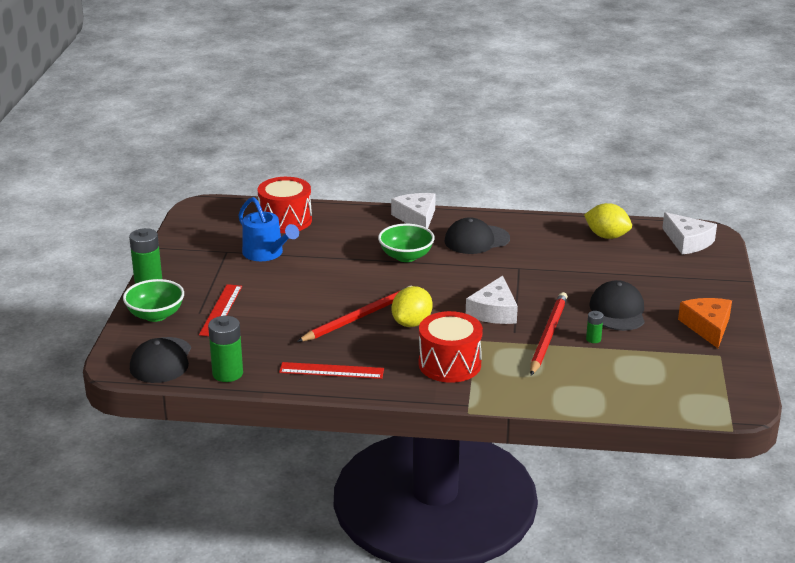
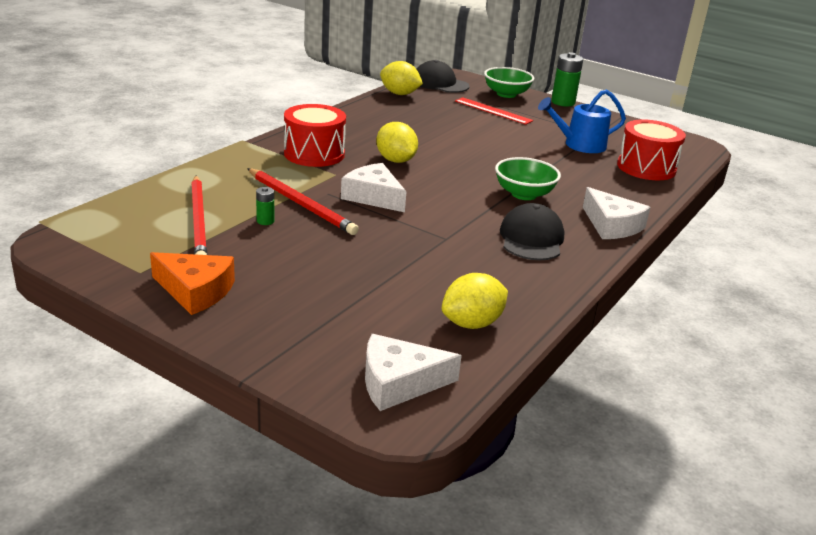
camera: 115 degrees right, 0 degrees up
green battery [208,316,243,382] -> yellow lemon [380,61,423,95]
red ruler [279,362,384,379] -> none
red pencil [297,286,412,342] -> red pencil moved to [191,176,208,255]
white cheese [391,193,435,228] -> white cheese turned 45 degrees clockwise [583,187,651,239]
black cap [590,280,645,331] -> none

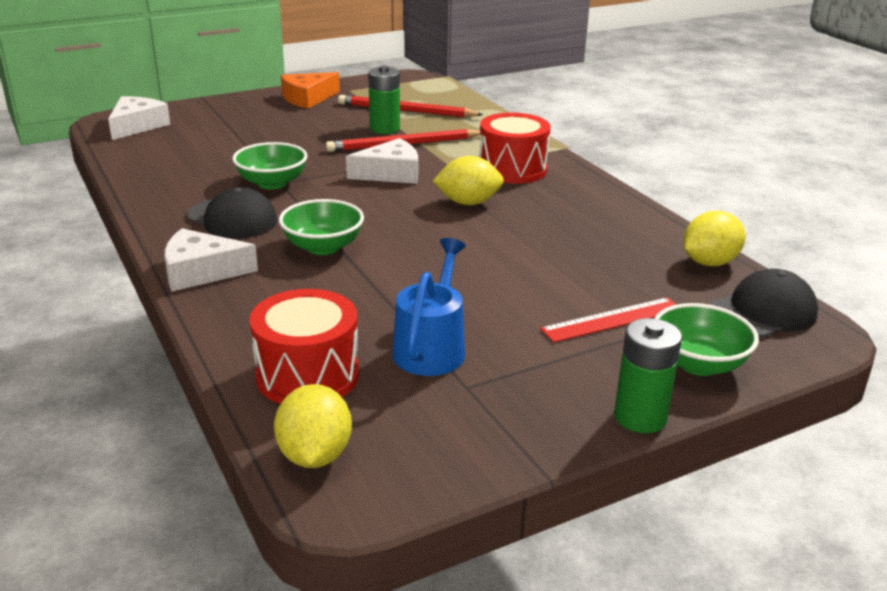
camera: 120 degrees right, 0 degrees up
green battery [256,187,274,225] -> green battery [368,65,400,134], size x1.95
yellow lemon [442,273,508,329] -> yellow lemon moved to [274,384,352,468]
none -> green bowl [232,142,307,189]

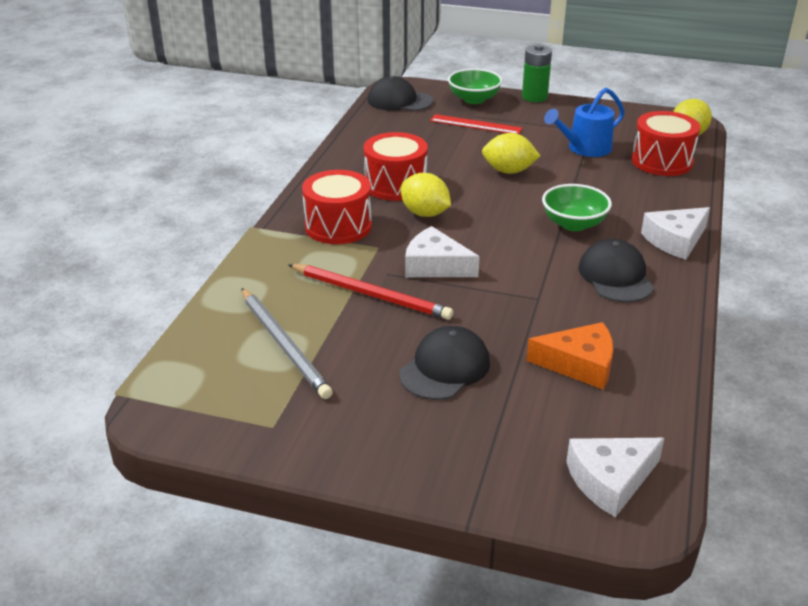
camera: 135 degrees left, 5 degrees up
white cheese [164,228,258,292] -> white cheese turned 105 degrees clockwise [641,207,710,260]
green bowl [232,142,307,189] -> none
orange cheese [281,72,340,109] -> orange cheese moved to [526,322,614,390]
red pencil [338,95,484,117] -> grey pencil [241,288,333,399]
green battery [368,65,400,134] -> none
yellow lemon [683,211,746,266] -> yellow lemon moved to [482,133,540,174]
none -> red drum [364,132,428,201]
none -> black cap [399,326,490,400]

